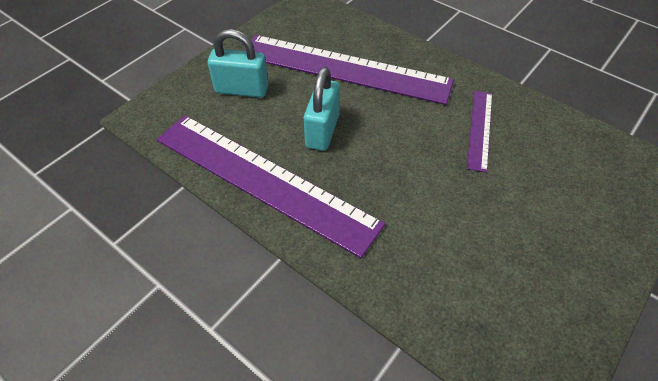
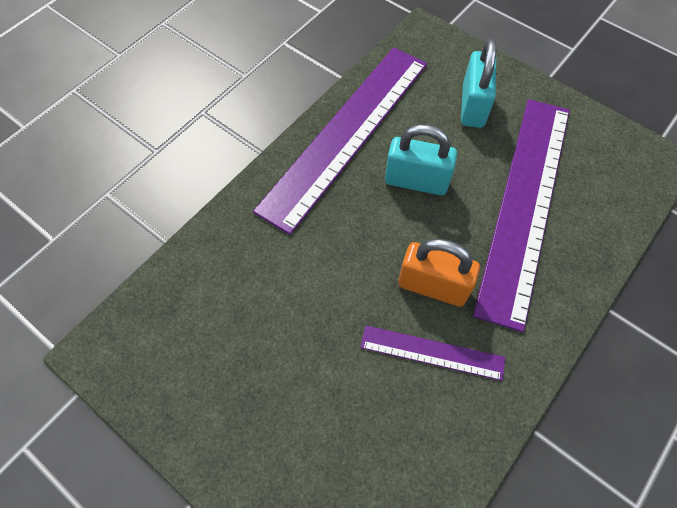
camera: 90 degrees right, 10 degrees up
none -> orange padlock [398,239,480,307]

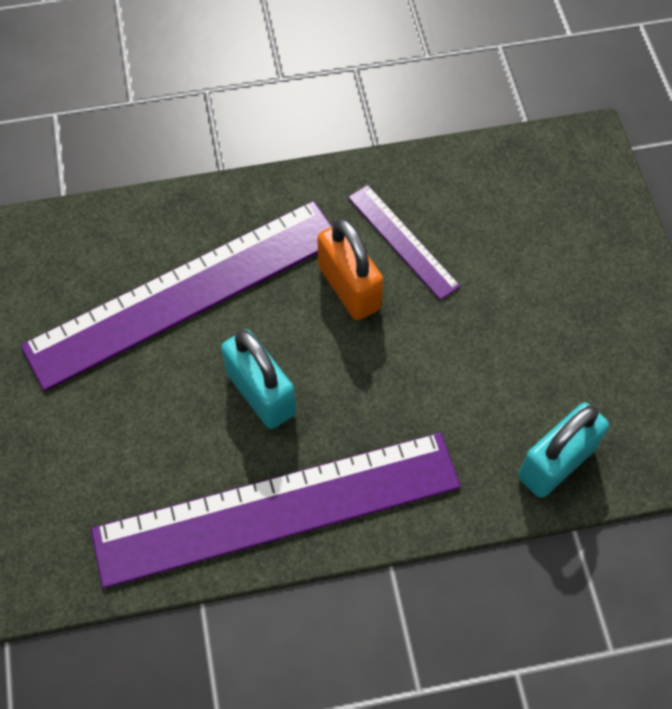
camera: 140 degrees left, 0 degrees up
turquoise padlock [461,39,496,128] -> turquoise padlock moved to [518,403,609,498]

